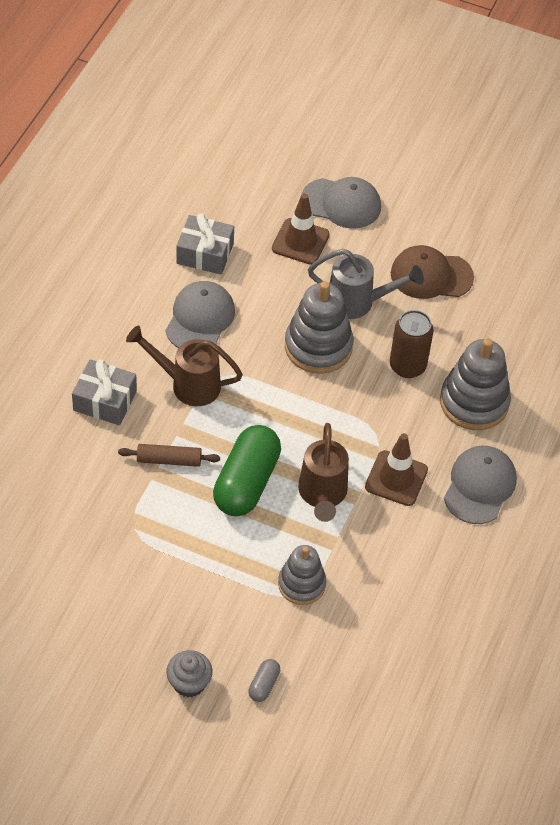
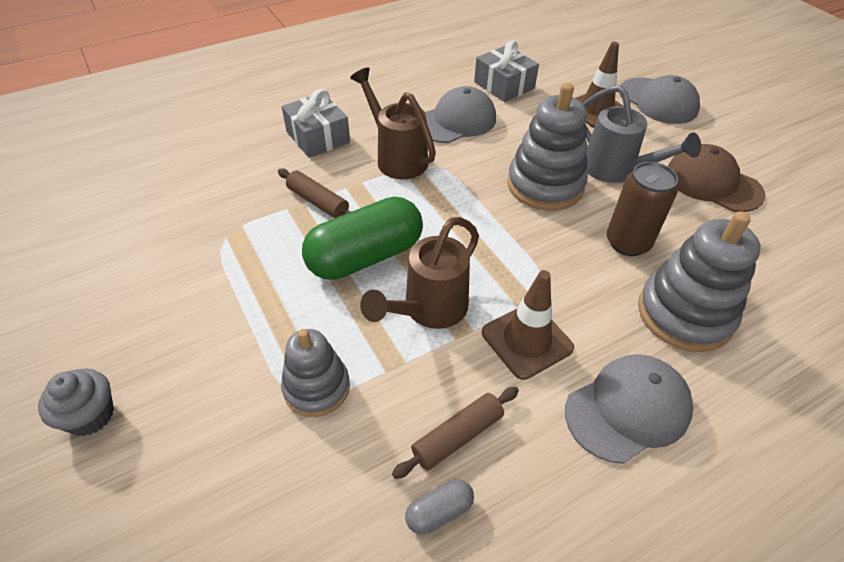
camera: 40 degrees right, 5 degrees down
grey capsule [249,659,280,702] -> grey capsule moved to [405,479,474,534]
none -> brown rolling pin [392,387,519,479]

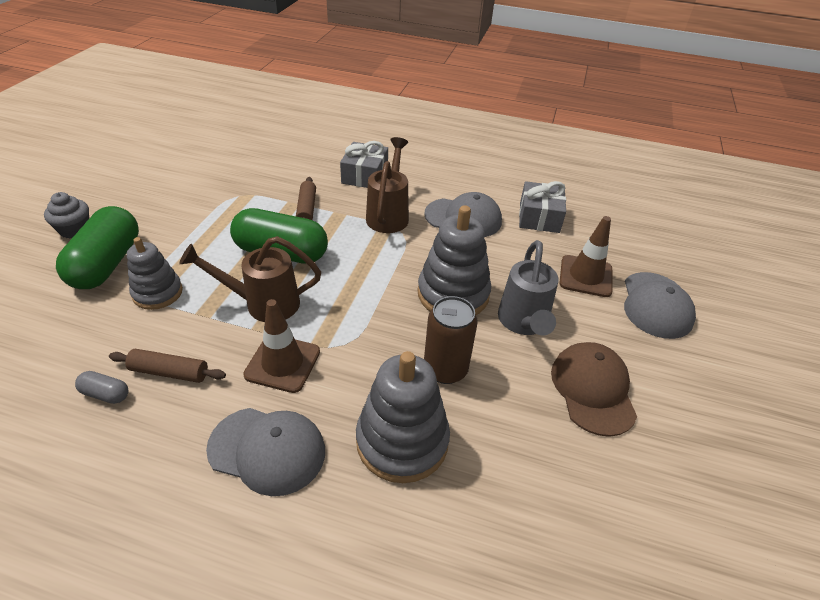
camera: 45 degrees right, 5 degrees down
none -> green capsule [56,206,139,289]

